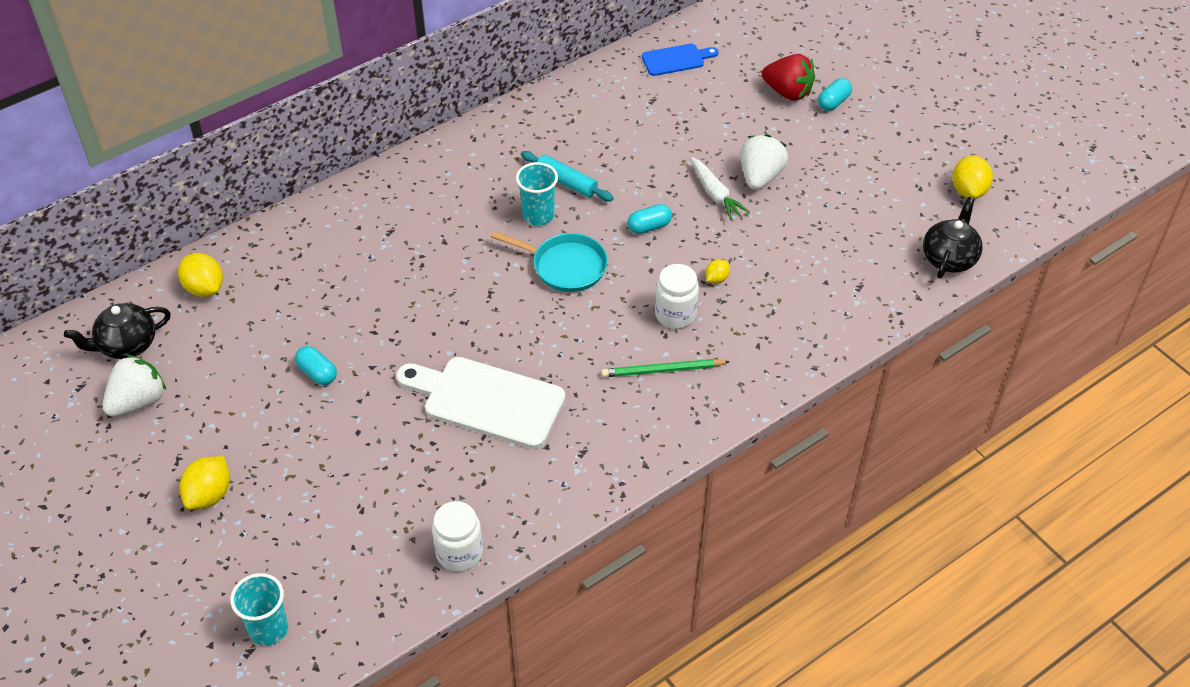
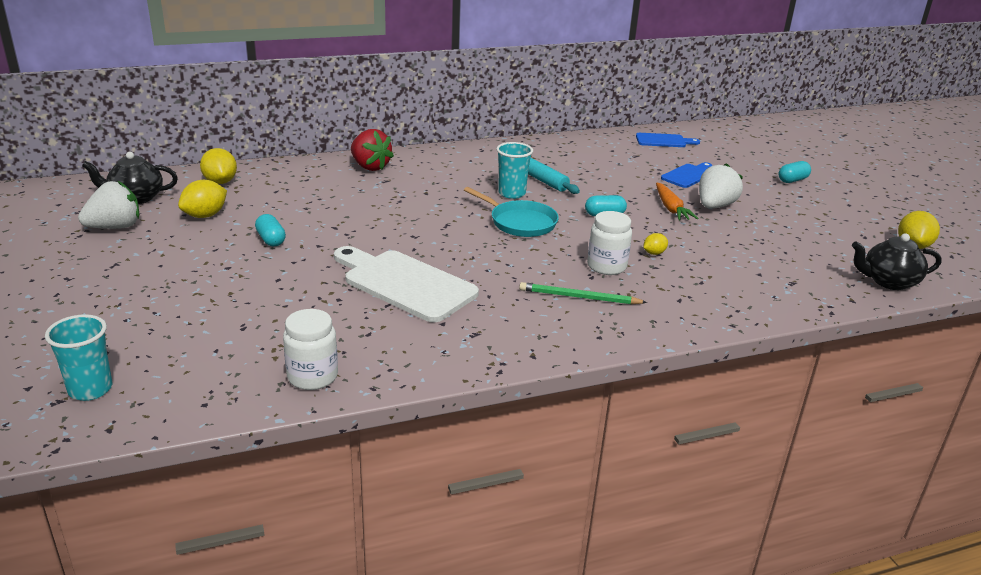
camera: 15 degrees right, 20 degrees down
yellow lemon [179,456,230,510] -> yellow lemon moved to [178,180,227,218]
white carrot [691,157,750,220] -> orange carrot [656,183,698,220]
red strawberry [762,54,815,101] -> red strawberry moved to [351,129,394,171]
black teapot [923,197,983,278] -> black teapot turned 135 degrees counterclockwise [852,233,942,290]
none -> blue cutting board [661,162,712,188]

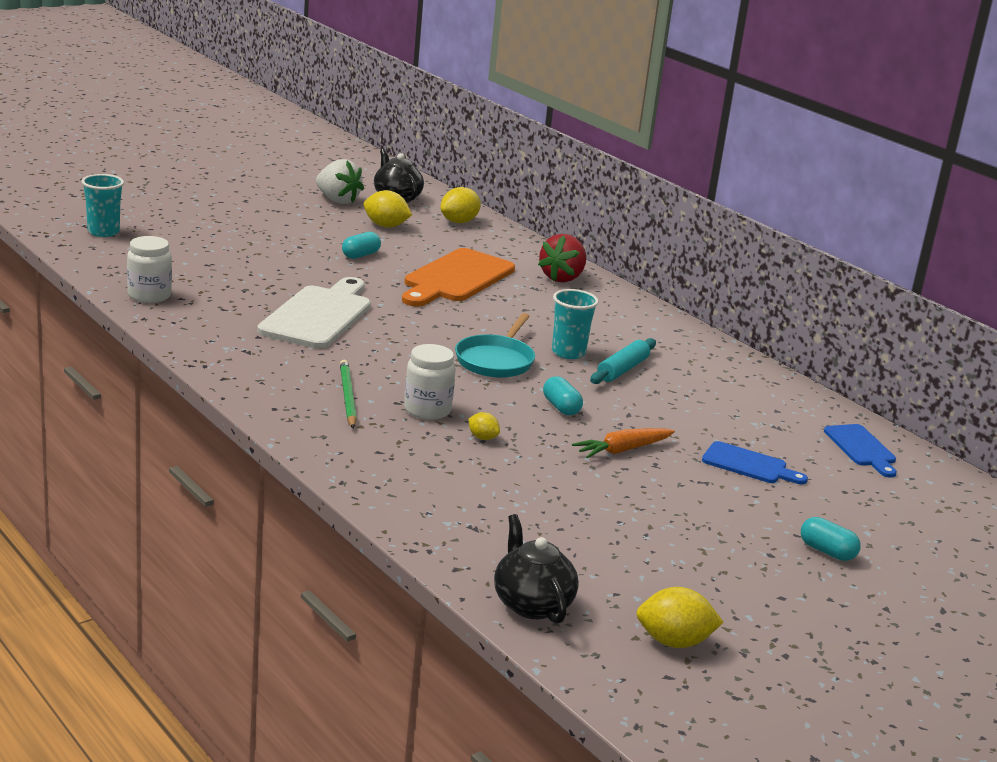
camera: 70 degrees right, 5 degrees down
white strawberry [699,163,743,208] -> none
none -> orange cutting board [402,248,515,307]

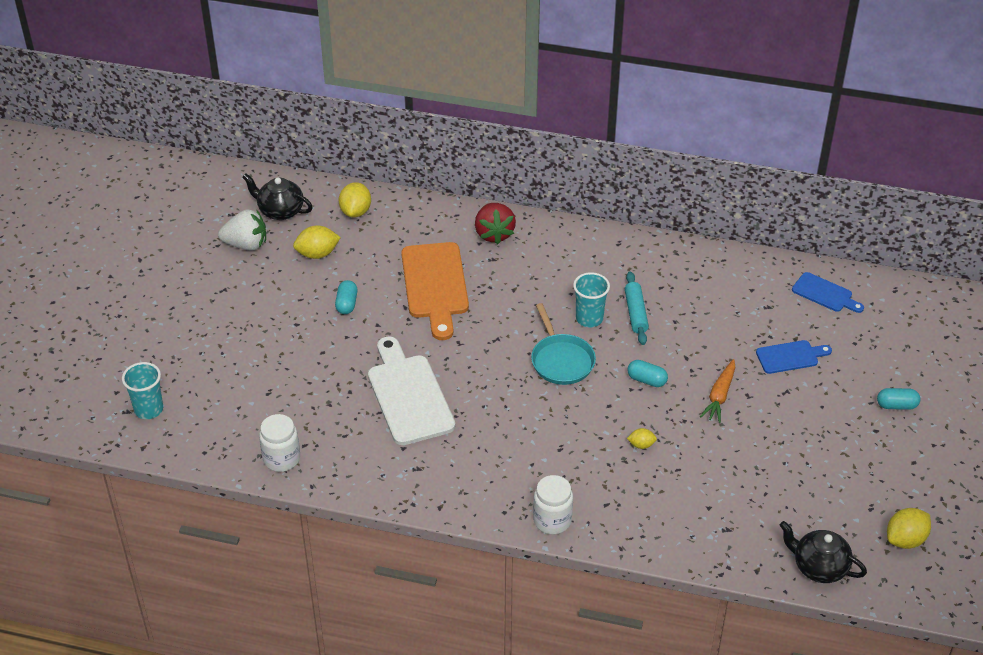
camera: 35 degrees left, 20 degrees up
green pencil [340,360,357,428] -> none
white jar [404,344,456,420] -> white jar moved to [533,475,573,535]

